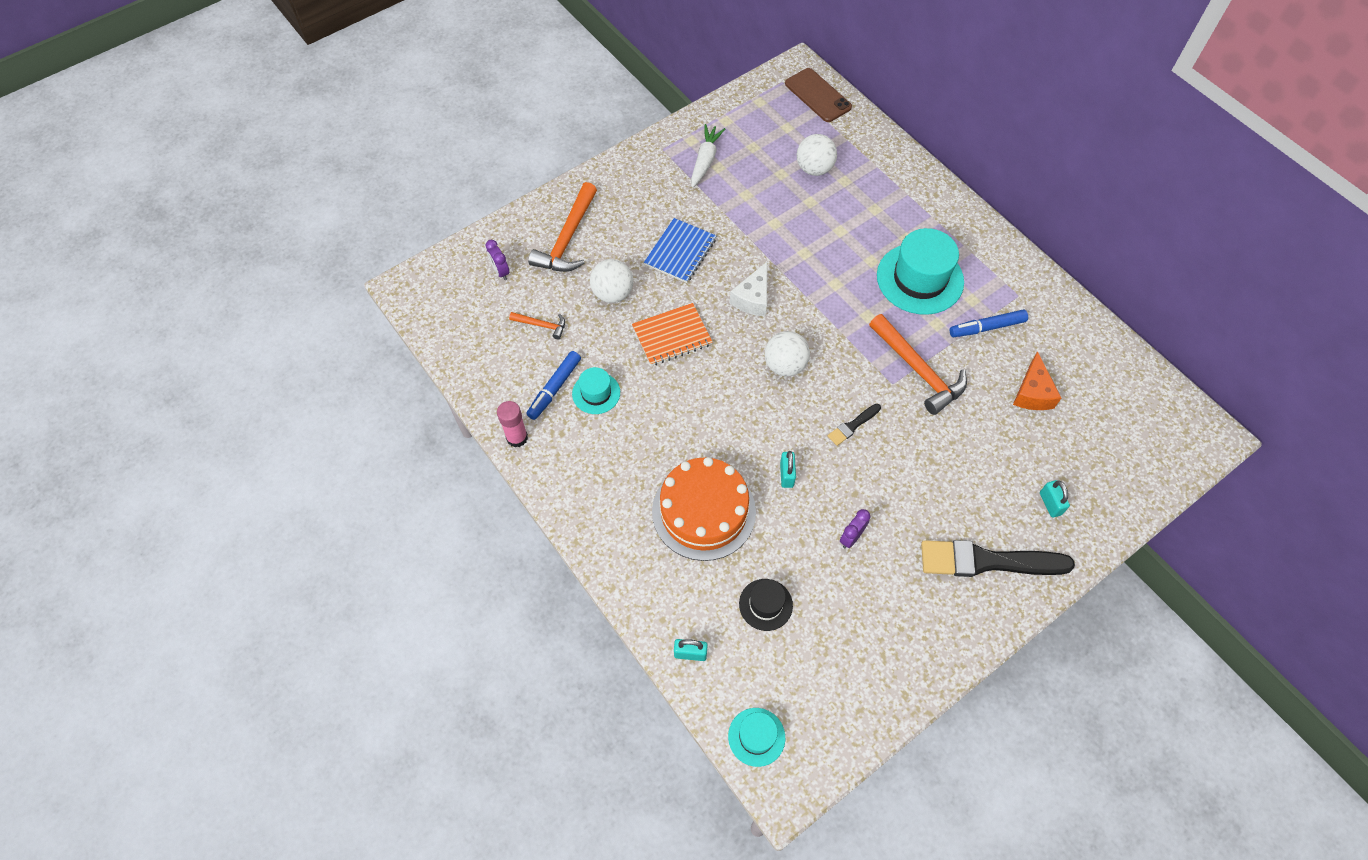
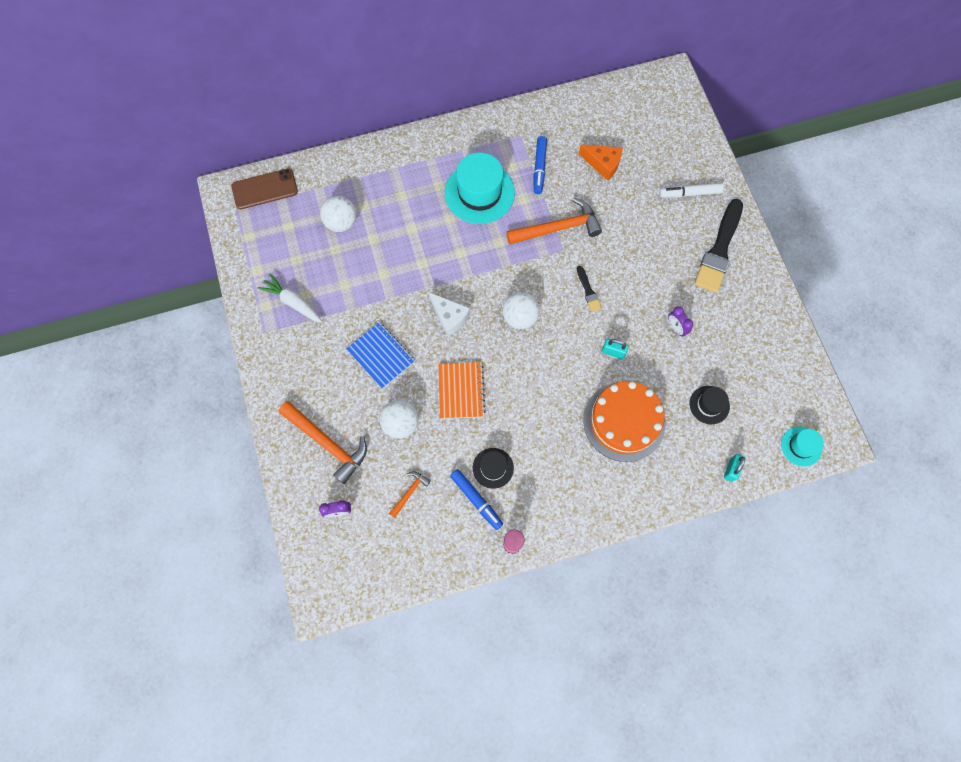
camera: 70 degrees left, 10 degrees up
turquoise hat [572,367,620,414] -> black hat [473,448,514,489]
turquoise padlock [1040,480,1070,518] -> white marker [659,183,724,198]

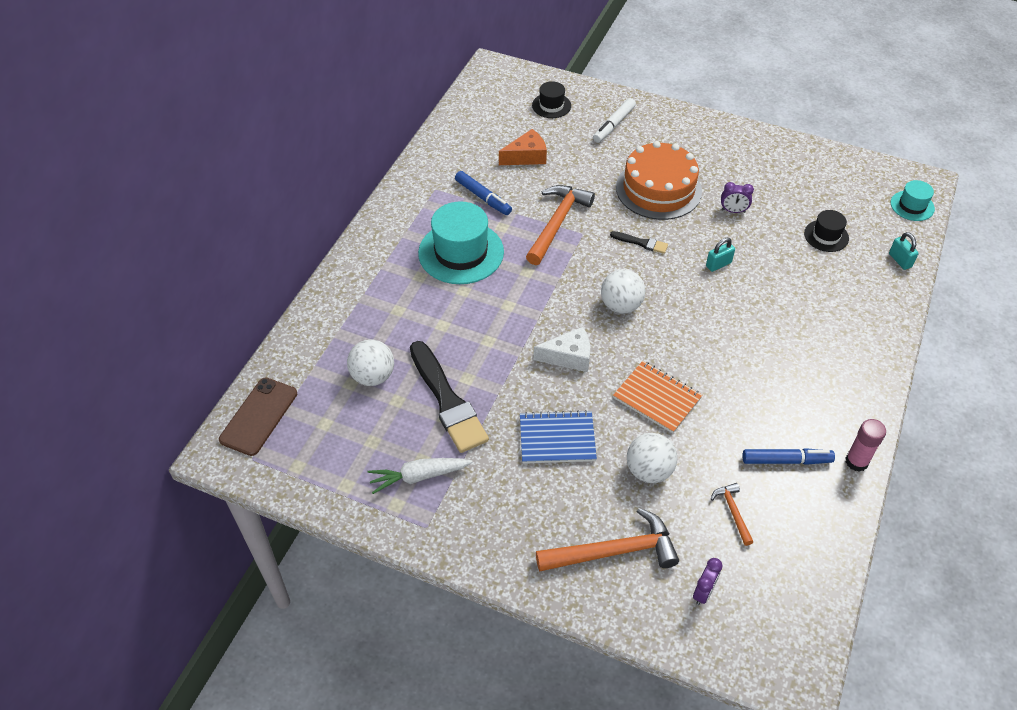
camera: 50 degrees left, 20 degrees down
black hat [473,448,514,489] -> black hat moved to [532,81,571,118]
orange cake [583,381,665,462] -> orange cake moved to [616,141,702,220]
black brush [695,199,743,293] -> black brush moved to [410,341,489,453]

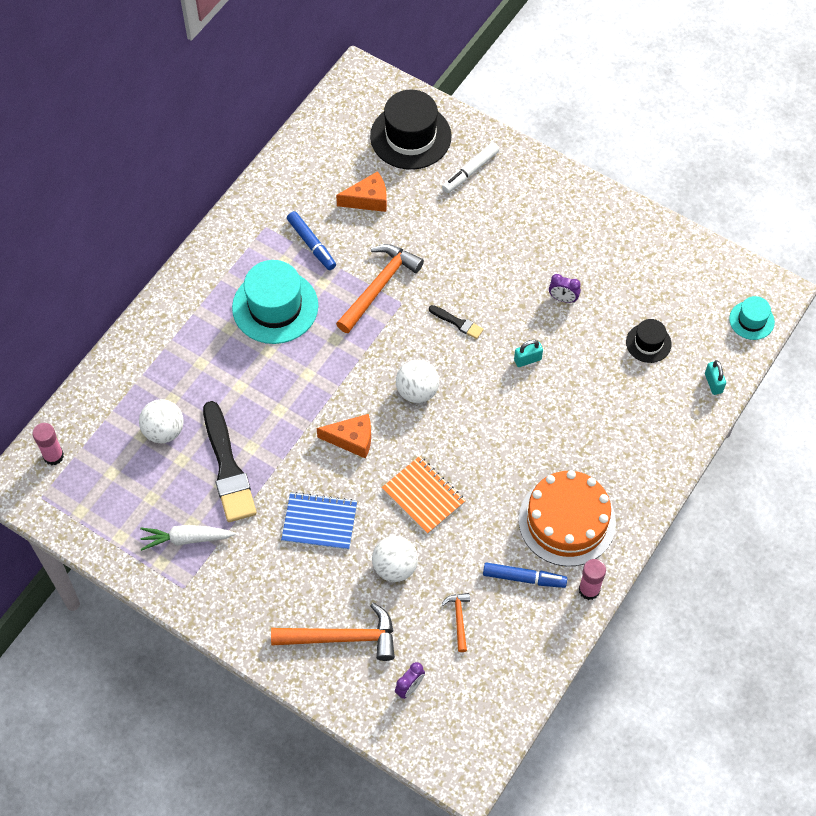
camera: 10 degrees right, 10 degrees up
brown phone [219,377,297,456] -> pink glue stick [32,423,64,465]
black hat [532,81,571,118] -> black hat [370,90,452,170], size x1.92
white cheese [533,327,590,372] -> orange cheese [317,414,371,459]
orange cake [616,141,702,220] -> orange cake moved to [519,470,616,566]

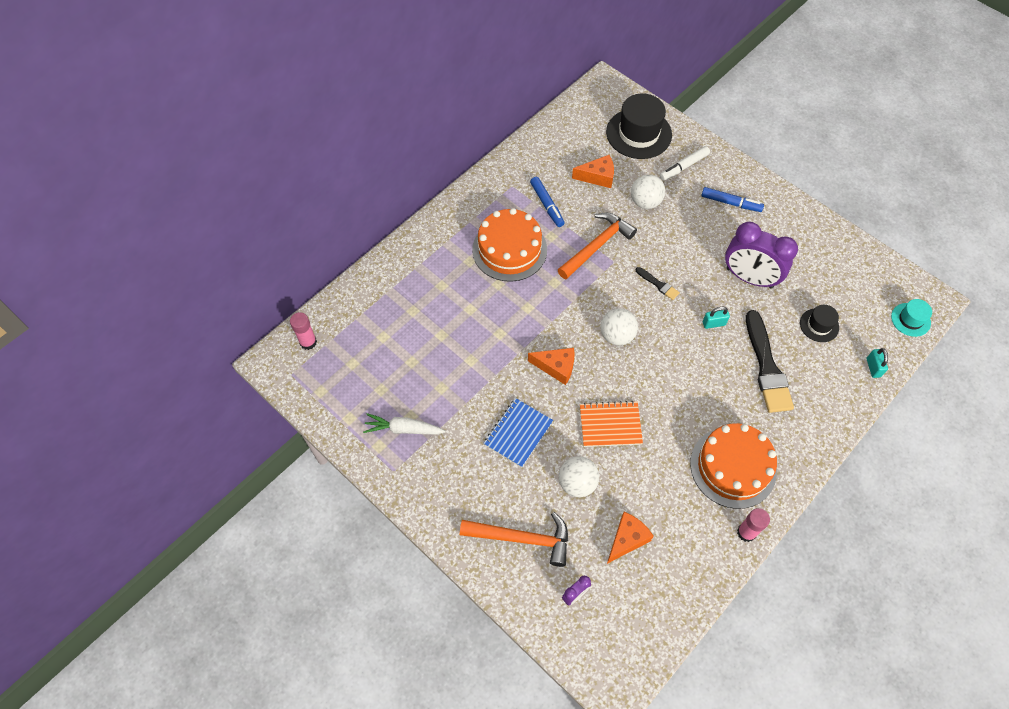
camera: 10 degrees right, 0 degrees up
white ball [139,399,184,443] -> white ball moved to [631,174,665,209]
black brush [203,401,257,522] -> black brush moved to [746,310,794,413]
turquoise hat [232,260,318,344] -> orange cake [472,208,547,282]
blue notebook [281,492,357,550] -> blue notebook turned 75 degrees counterclockwise [483,398,553,468]
orange notebook [382,456,465,535] -> orange notebook turned 60 degrees counterclockwise [580,401,643,447]
orange hammer [441,593,470,652] -> orange cheese [607,512,653,564]
blue marker [483,563,567,588] -> blue marker moved to [701,187,764,212]
purple clock [549,274,581,303] -> purple clock [725,222,798,288], size x2.37

